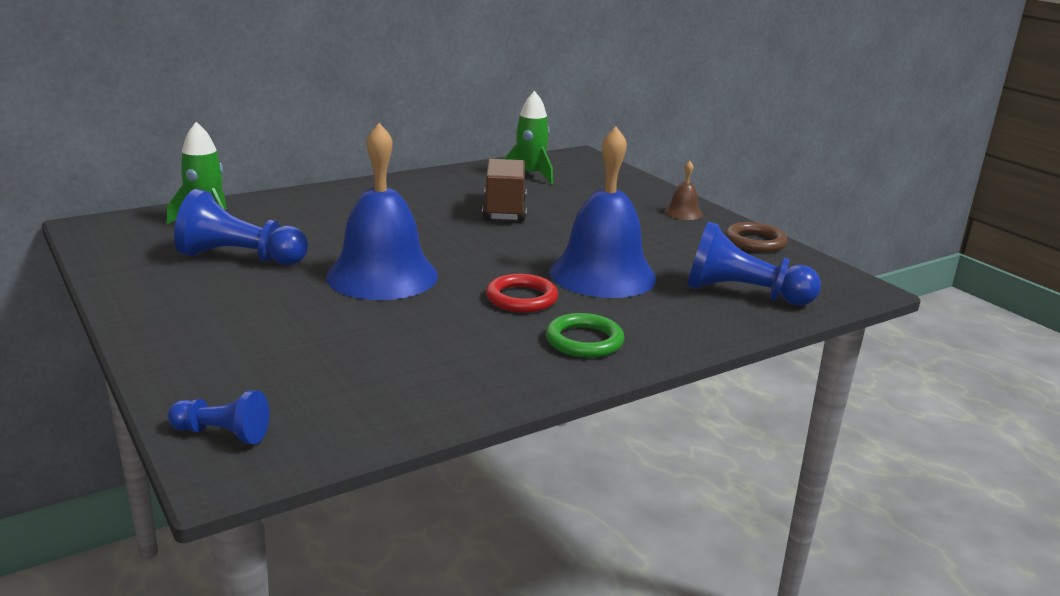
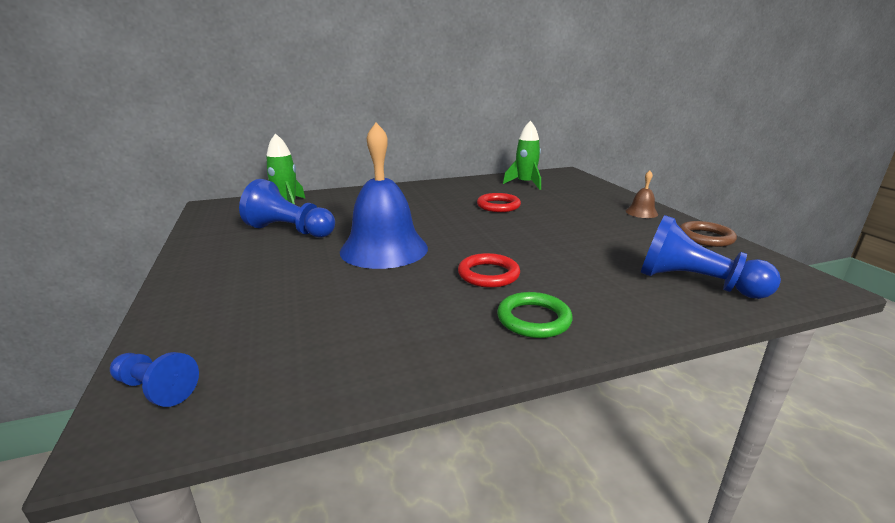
camera: 15 degrees right, 0 degrees up
brown truck [482,159,527,222] -> red ring [477,193,521,212]
blue bell [549,126,657,298] -> none

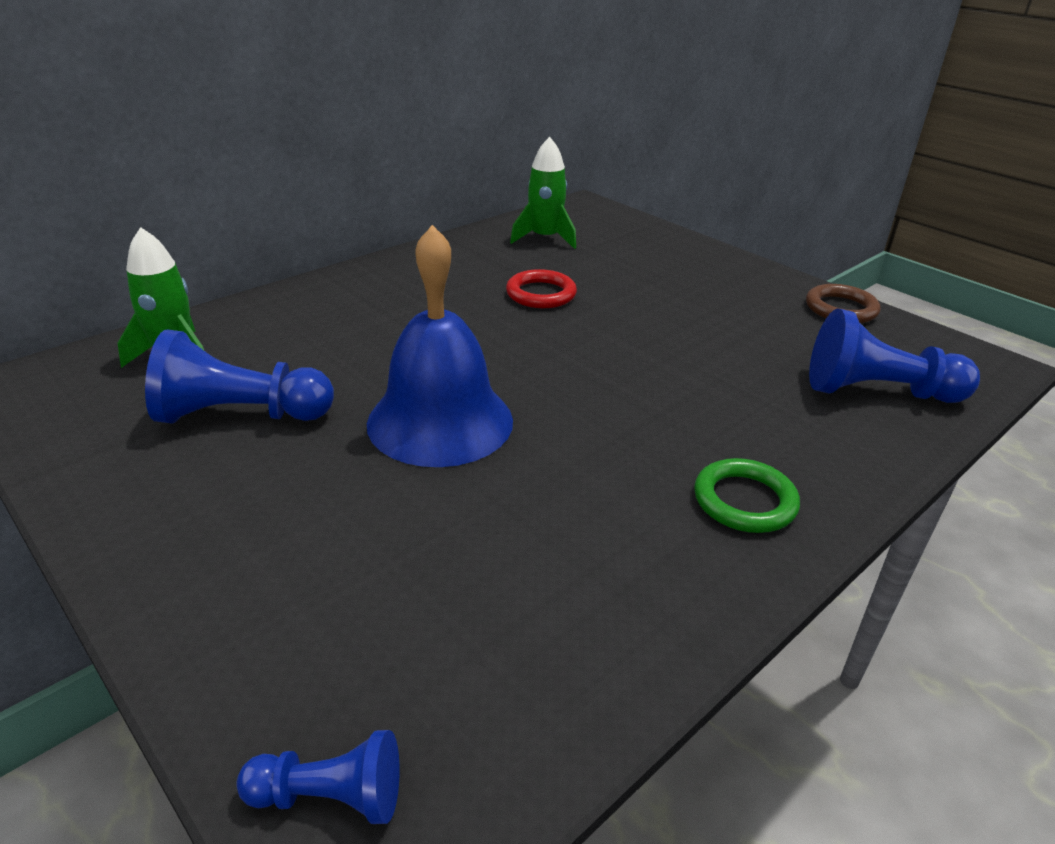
camera: 25 degrees left, 10 degrees up
red ring [458,253,520,288] -> none
brown bell [626,170,658,218] -> none

